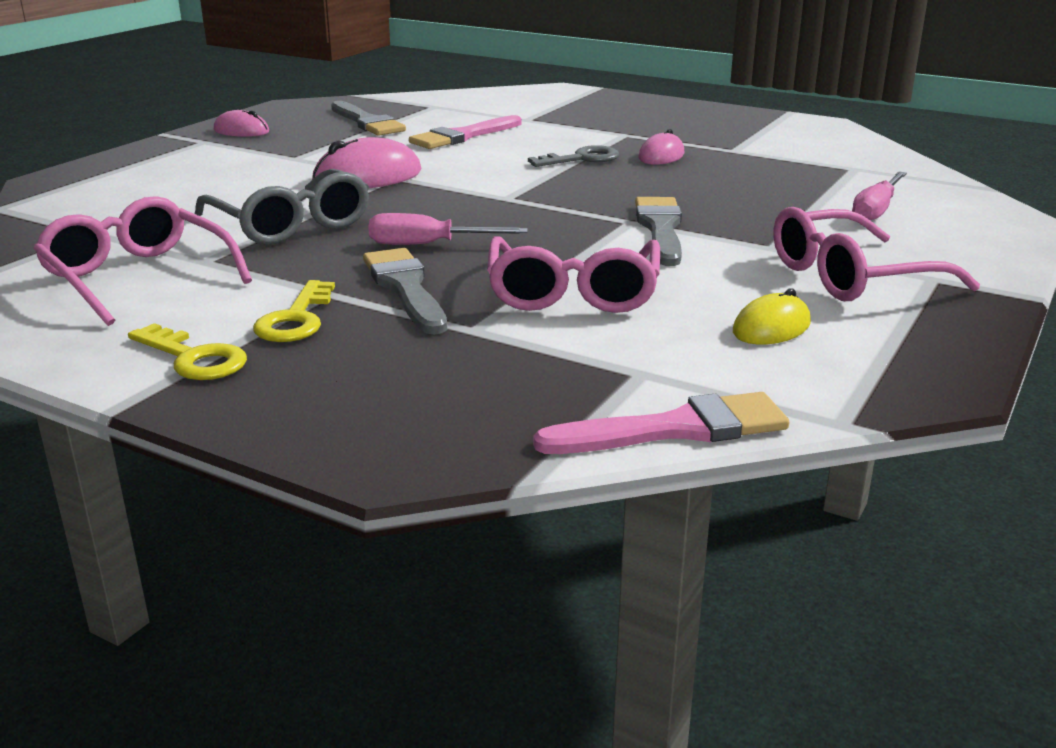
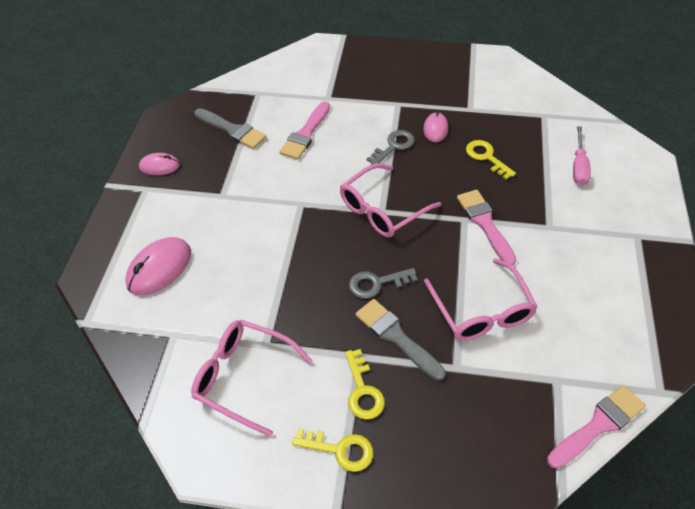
camera: 20 degrees left, 25 degrees up
grey glasses [195,169,369,245] -> none
pink mouse [312,137,421,188] -> pink mouse moved to [125,237,191,295]
pink screwdriver [368,213,528,245] -> grey key [349,268,417,299]
grey brush [635,197,682,266] -> pink brush [457,190,516,265]
yellow mouse [733,288,811,345] -> none
pink glasses [773,207,980,301] -> pink glasses moved to [340,163,441,238]
none -> yellow key [466,140,516,179]

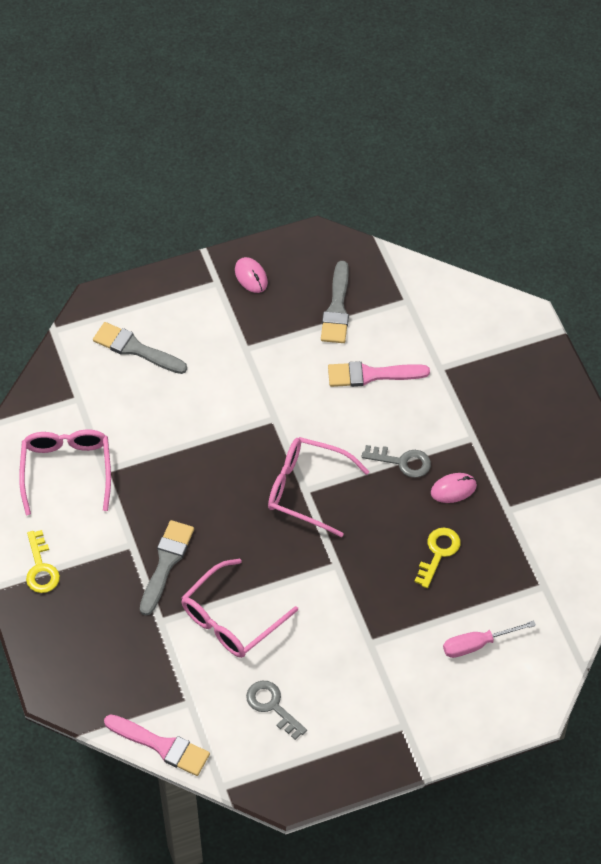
camera: 60 degrees right, 5 degrees up
pink mouse [125,237,191,295] -> grey brush [93,322,187,374]
yellow key [345,349,385,420] -> none
grey key [349,268,417,299] -> grey key moved to [246,681,307,740]
pink brush [457,190,516,265] -> none

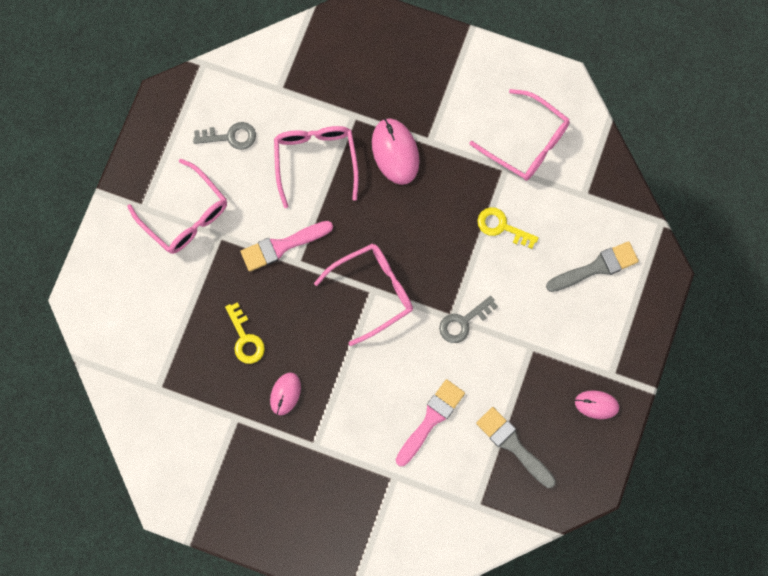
camera: 130 degrees right, 20 degrees up
yellow key [26,530,60,593] -> yellow key moved to [477,207,539,249]
pink brush [104,714,210,776] -> pink brush moved to [240,221,333,272]
grey brush [140,520,194,616] -> pink mouse [372,118,420,185]
grey key [362,445,431,478] -> grey key moved to [439,296,498,343]
pink screwdriver [443,620,536,658] -> none
none -> pink glasses [127,159,227,254]

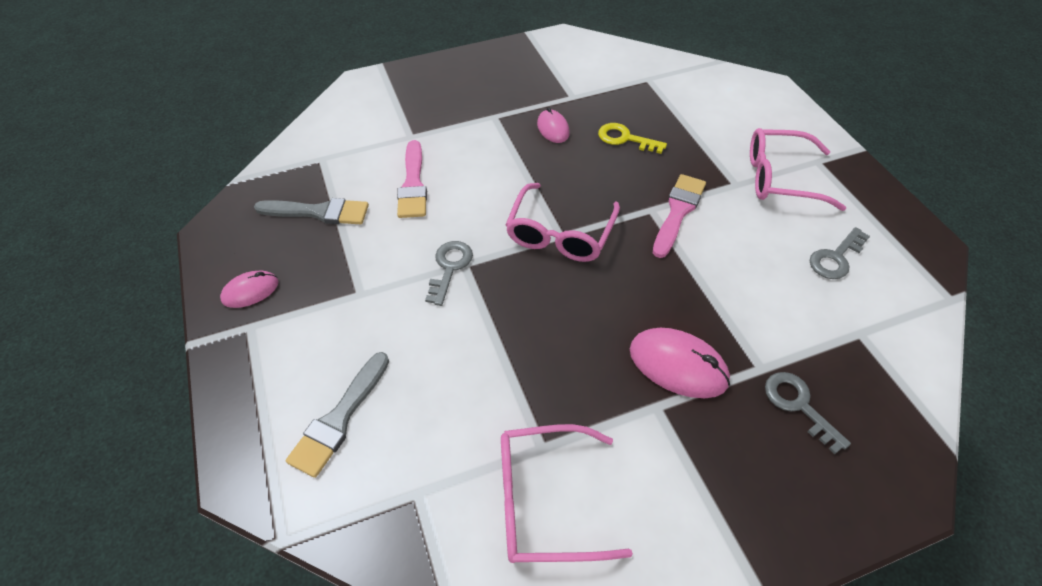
camera: 140 degrees right, 25 degrees down
pink glasses [274,126,359,208] -> none
yellow key [477,207,539,249] -> none
none -> grey key [765,372,851,454]

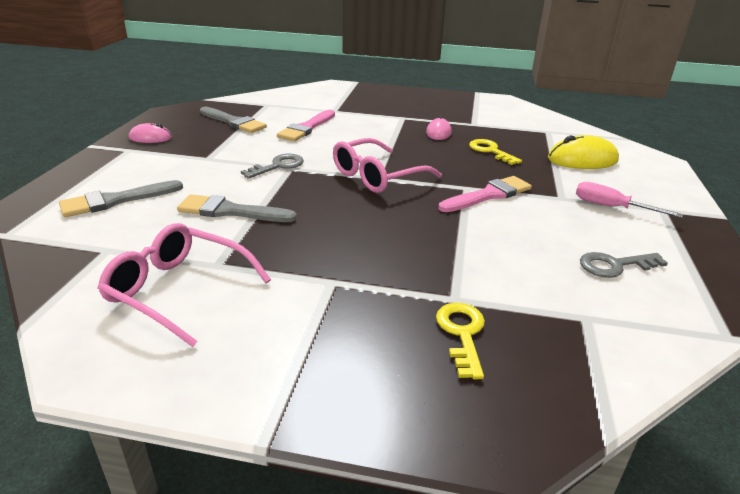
camera: 30 degrees right, 20 degrees down
pink mouse [630,328,730,398] -> none
pink glasses [750,128,846,211] -> pink screwdriver [576,182,683,218]
grey key [765,372,851,454] -> yellow key [436,303,485,380]
none -> grey brush [177,194,297,222]
none -> yellow mouse [548,135,619,169]

